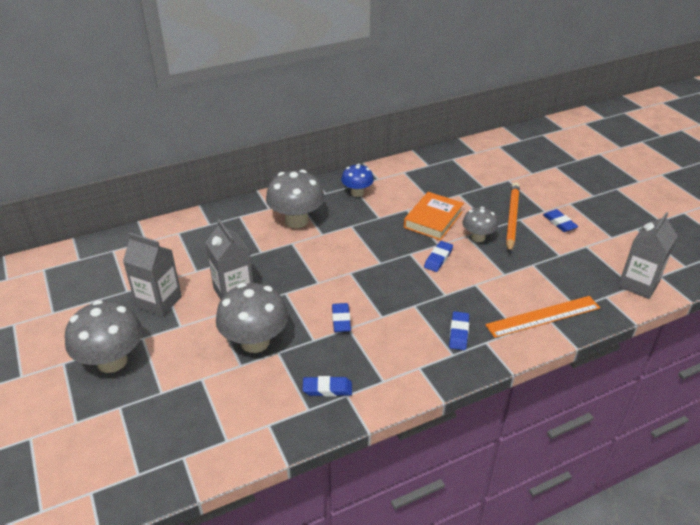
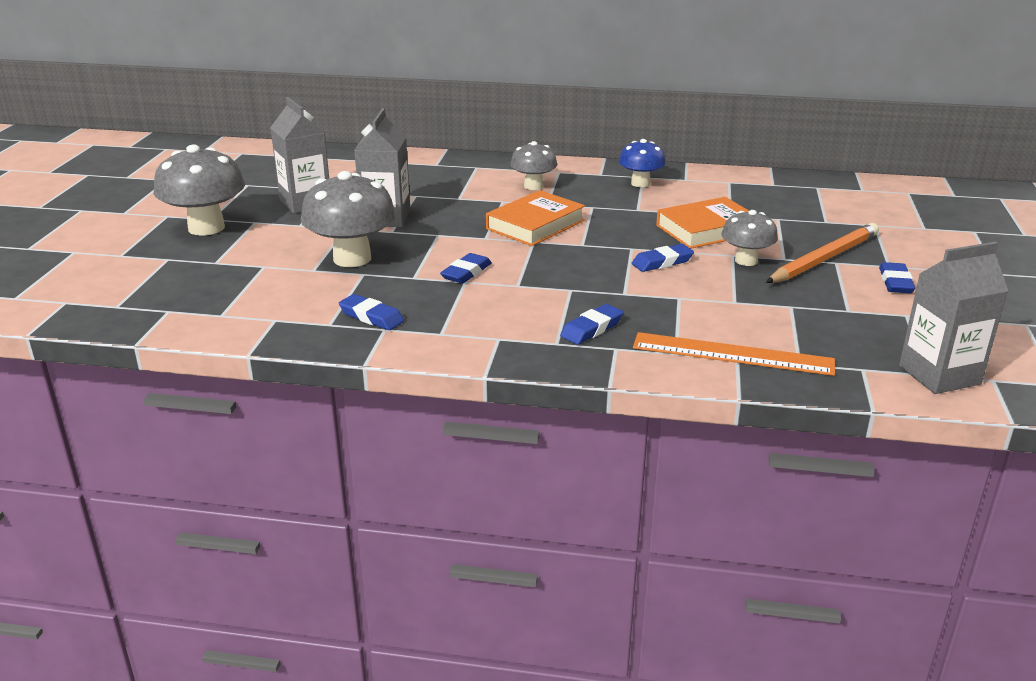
camera: 35 degrees right, 10 degrees down
grey mushroom [266,170,325,228] -> grey mushroom [510,141,557,190], size x0.59
none -> orange book [486,190,585,246]

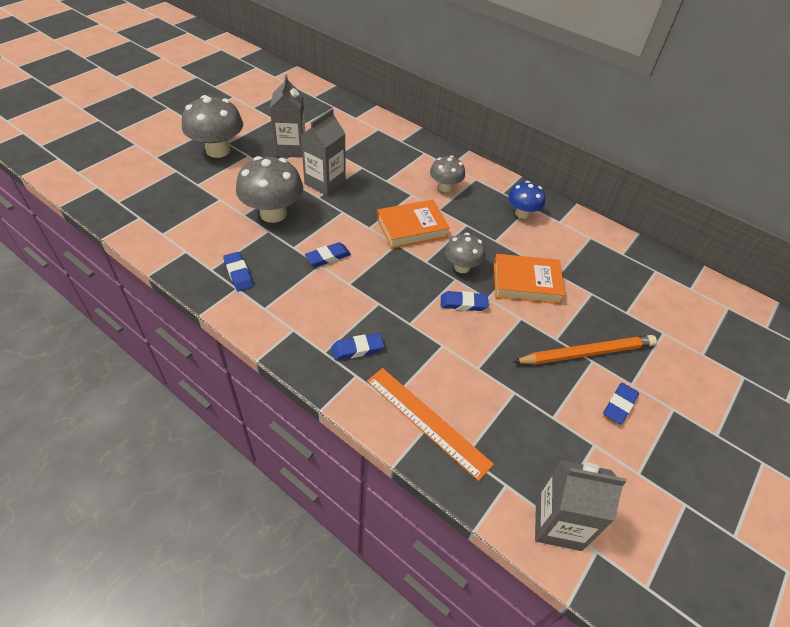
camera: 25 degrees right, 20 degrees up
grey mushroom [721,210,778,266] -> grey mushroom moved to [445,233,486,273]

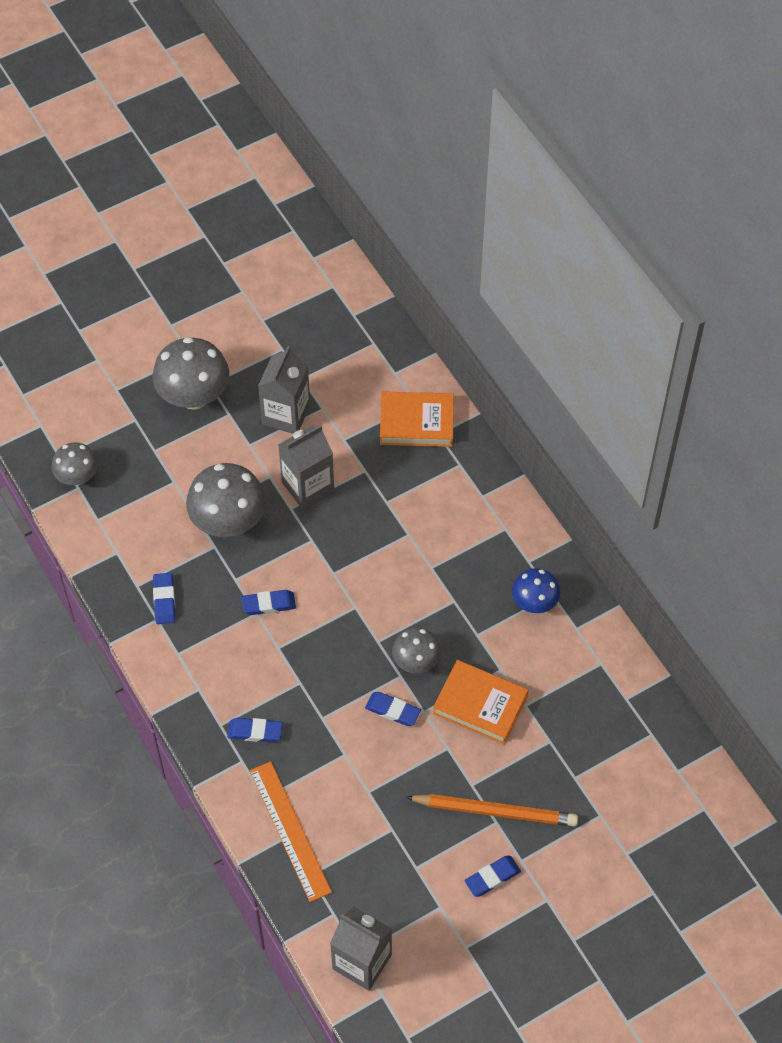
camera: 25 degrees right, 10 degrees up
orange book [377,200,450,249] -> orange book moved to [380,392,454,447]
grey mushroom [430,156,465,192] -> grey mushroom moved to [52,443,98,485]

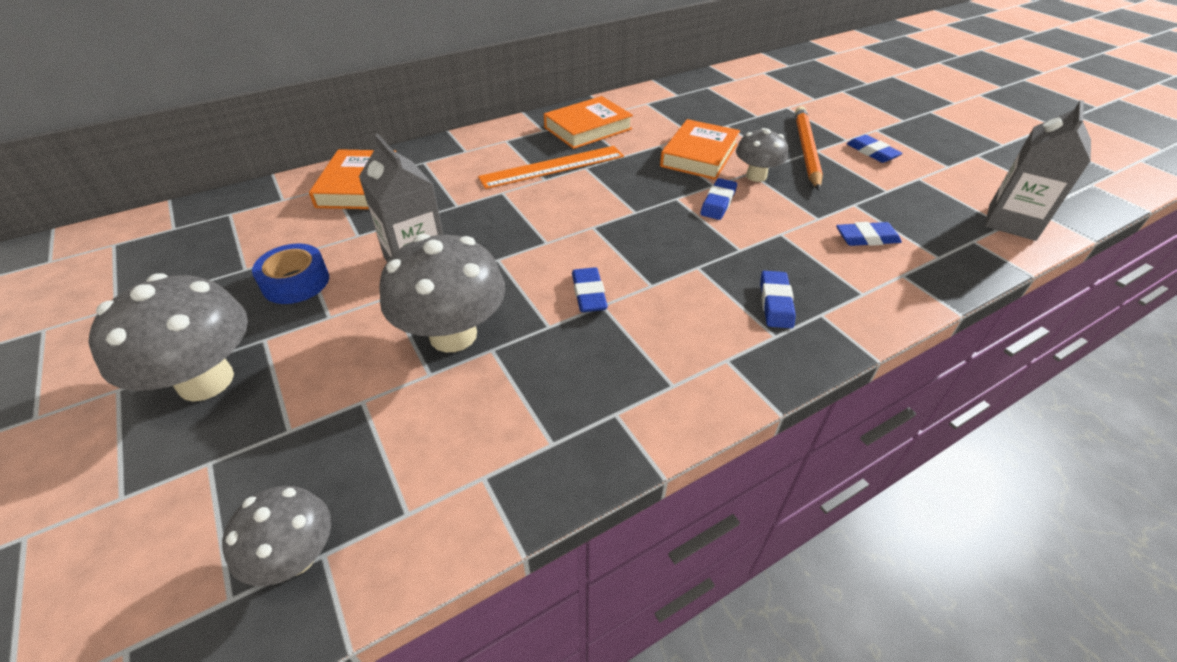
camera: 90 degrees left, 15 degrees down
blue eraser [153,573,175,624] -> blue eraser moved to [836,222,902,246]
orange ruler [249,761,332,902] -> orange ruler moved to [478,146,624,189]
grey carton [258,346,310,434] -> blue tape [252,243,329,304]
grey mushroom [392,627,441,673] -> grey mushroom moved to [736,128,788,182]
blue mushroom [512,568,560,613] -> orange book [544,96,633,149]

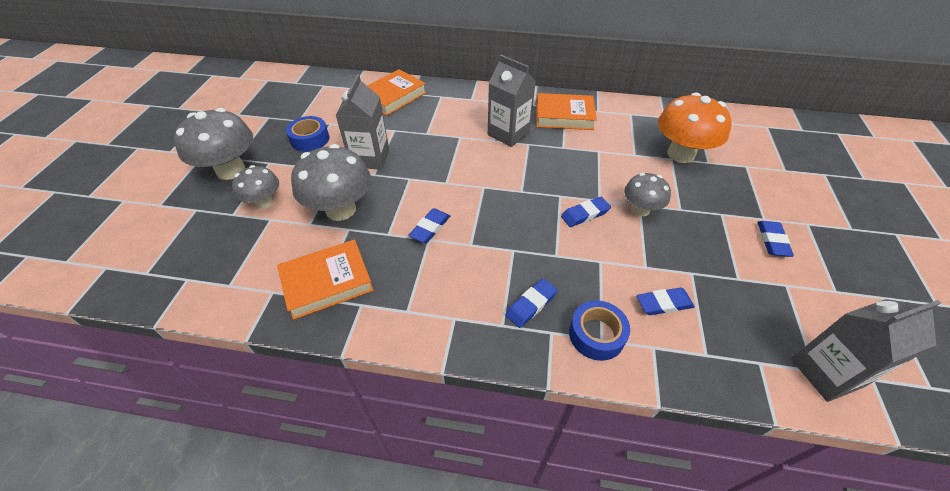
camera: 40 degrees right, 5 degrees up
grey mushroom [222,486,331,586] -> grey mushroom moved to [232,165,279,209]
orange ruler [478,146,624,189] -> grey carton [488,55,536,147]
orange book [660,119,740,180] -> orange book moved to [277,240,374,320]
orange pencil [795,106,823,190] -> none
blue eraser [836,222,902,246] -> blue eraser turned 45 degrees counterclockwise [637,288,695,315]
none -> blue tape [569,300,630,361]
none -> orange mushroom [658,93,732,163]

